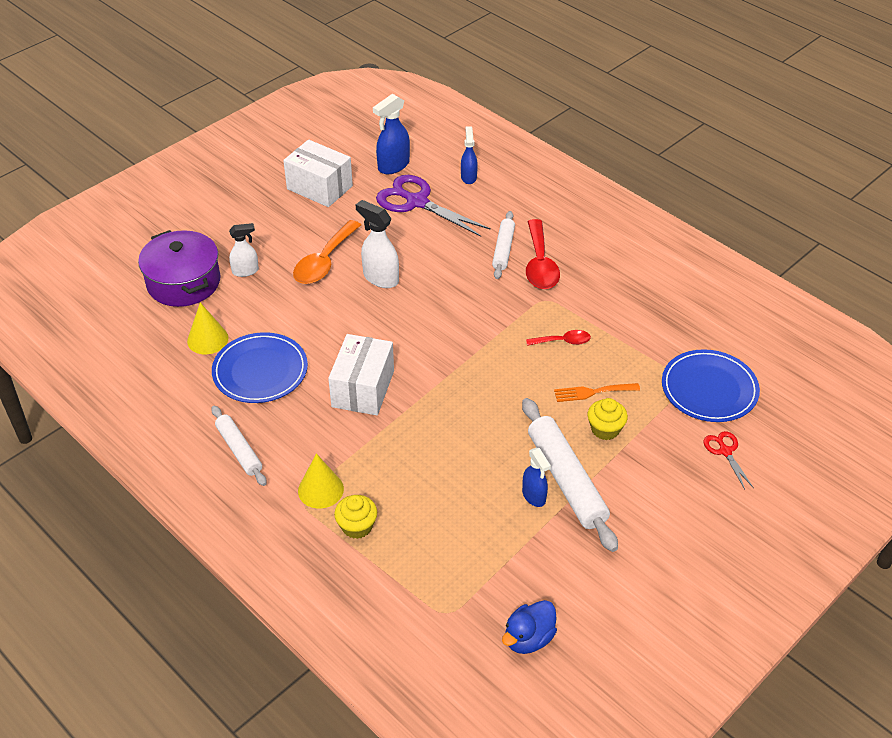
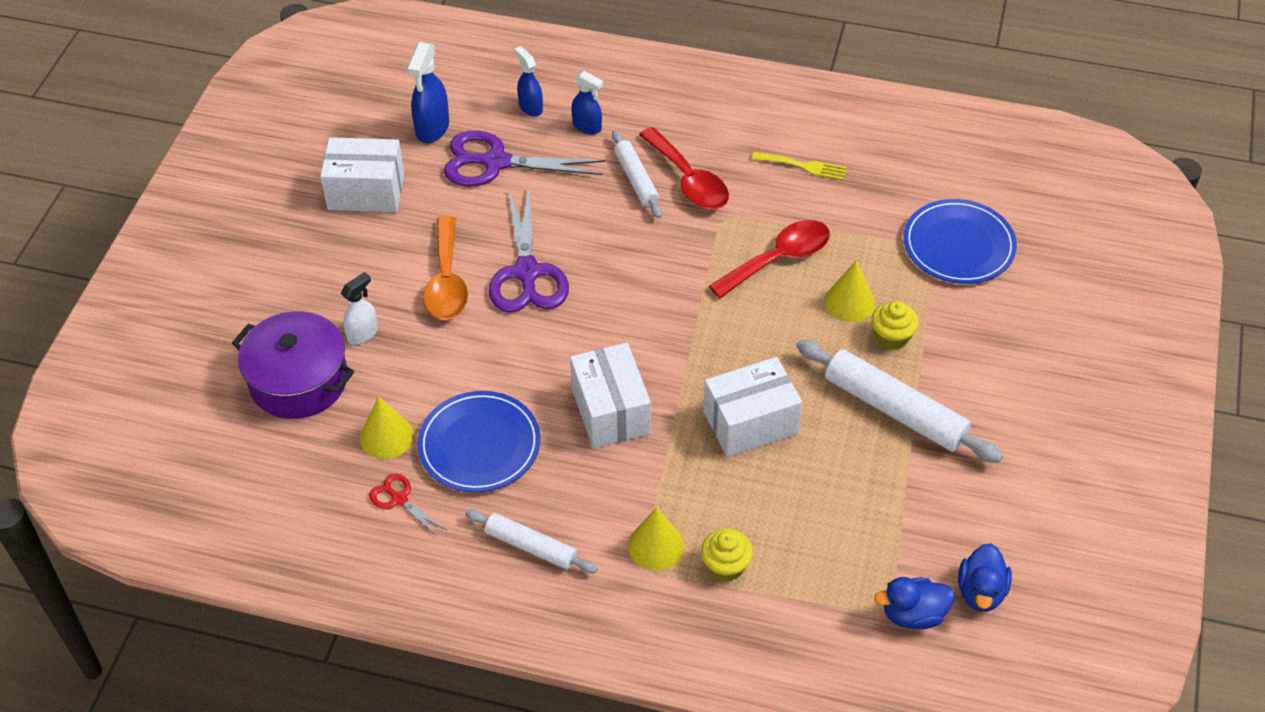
camera: 30 degrees left, 5 degrees up
white spray bottle [356,200,399,288] -> purple scissors [489,188,569,313]
blue spray bottle [522,448,551,507] -> blue spray bottle moved to [571,71,603,134]
red spoon [526,330,591,346] -> red spoon [709,220,830,298], size x1.80
orange fork [554,383,640,402] -> yellow cone [825,260,875,322]
red scissors [703,431,754,489] -> red scissors moved to [369,473,446,538]
none -> white box [703,357,802,457]
none -> yellow fork [752,152,847,180]
none -> blue duck [874,577,955,629]

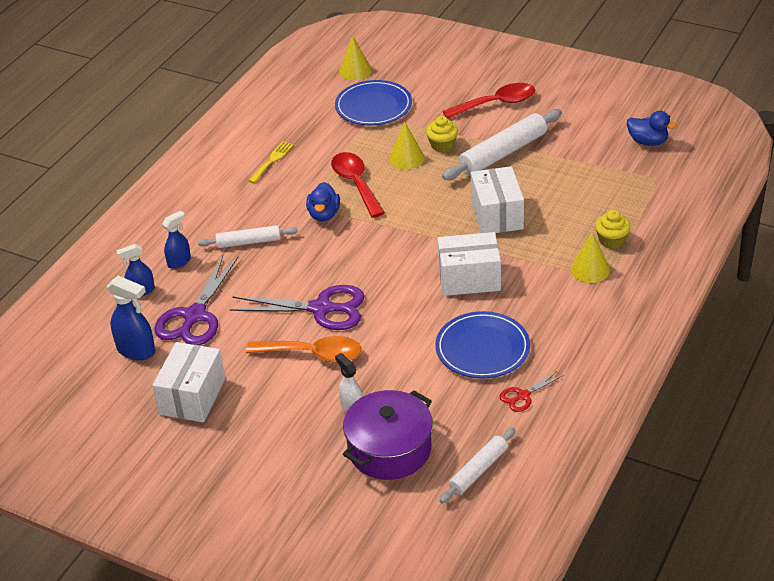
camera: 75 degrees left, 10 degrees down
yellow cone [360,396,414,459] -> yellow cone moved to [339,35,372,80]
white rolling pin [465,509,598,573] -> white rolling pin moved to [440,428,516,504]
red spoon [639,127,729,209] -> red spoon moved to [443,83,535,119]
blue duck [874,577,955,629] -> blue duck moved to [306,182,340,222]

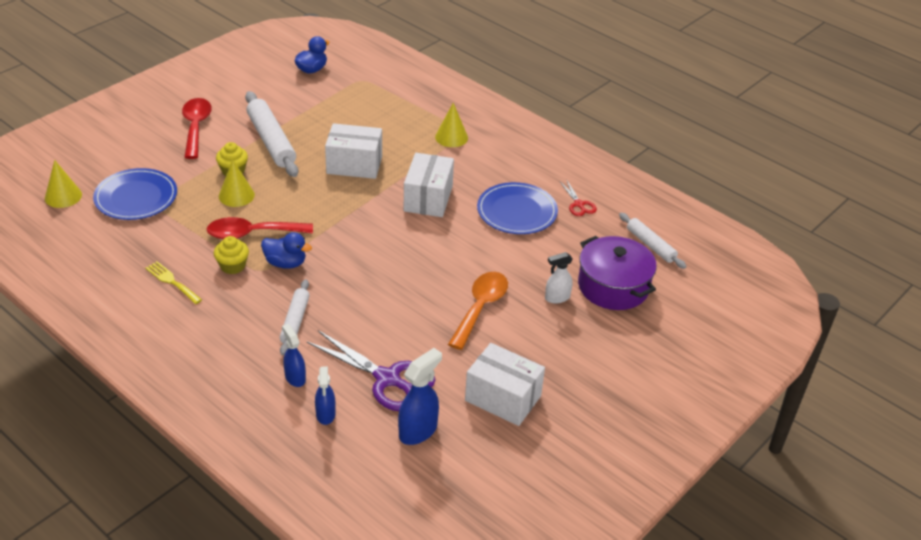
camera: 80 degrees left, 0 degrees up
purple scissors [229,285,365,330] -> none
yellow cupcake [595,210,631,249] -> yellow cupcake moved to [214,236,249,274]

